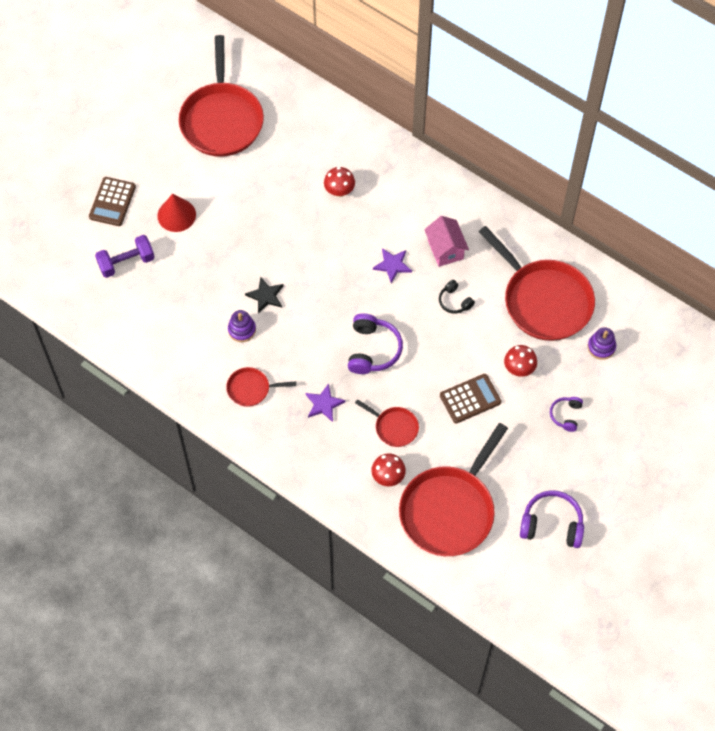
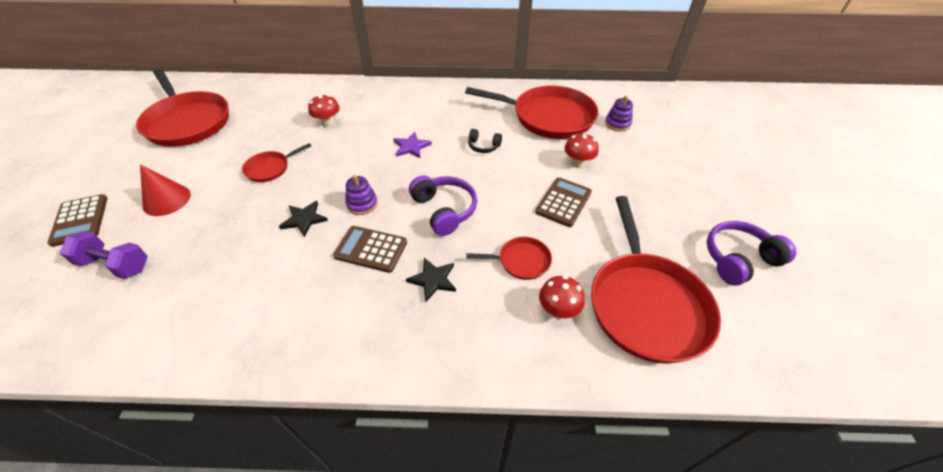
camera: 35 degrees left, 15 degrees down
purple dumbbell [95,235,155,278] -> purple dumbbell turned 75 degrees clockwise [60,231,148,279]
red pan [226,367,296,407] -> red pan moved to [242,143,311,182]
purple stacking toy [228,310,256,342] -> purple stacking toy moved to [345,175,378,215]
purple star [305,383,346,422] -> black star [406,258,456,302]
pink house [424,216,469,267] -> none
purple headphones [550,397,583,432] -> none
none -> brown calculator [333,226,407,273]

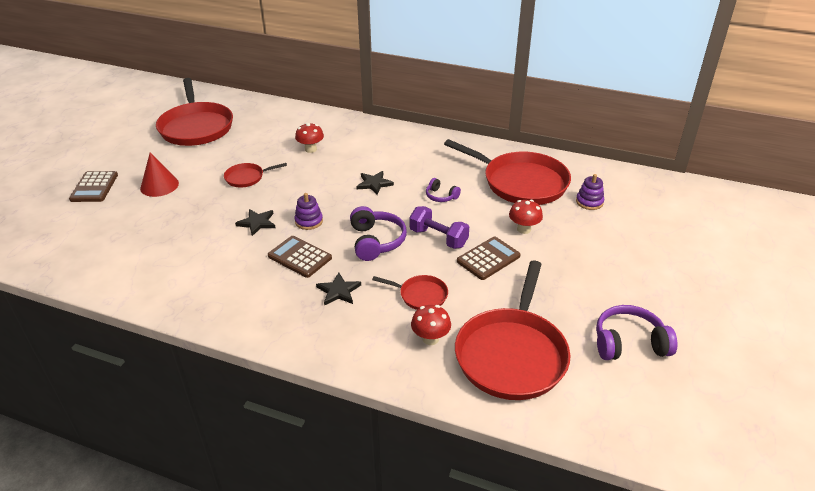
camera: 20 degrees right, 10 degrees down
purple dumbbell [60,231,148,279] -> purple dumbbell moved to [409,206,469,249]
purple star [394,132,432,158] -> black star [356,171,394,195]
black headphones [468,129,502,153] -> purple headphones [426,178,461,202]

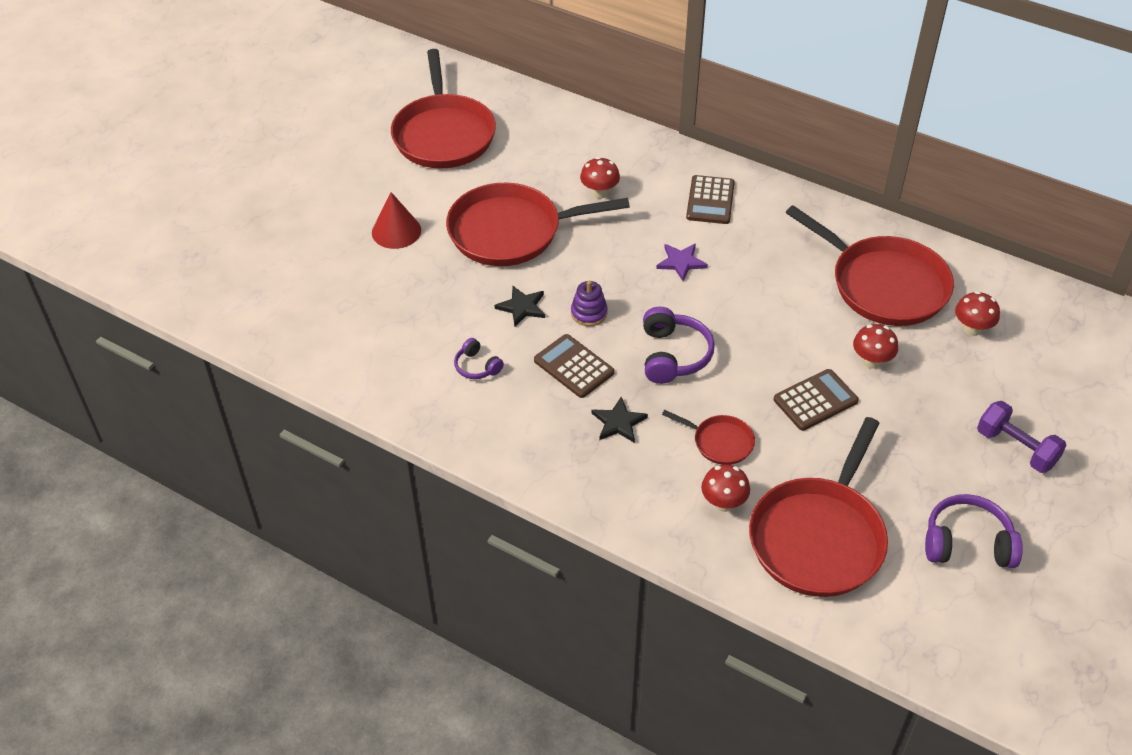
camera: 10 degrees right, 10 degrees up
brown calculator [69,171,118,202] -> brown calculator moved to [686,175,735,224]
red pan [224,163,287,187] -> red pan [446,183,630,266], size x2.15
black star [356,171,394,195] -> purple star [656,244,708,281]
purple dumbbell [409,206,469,249] -> purple dumbbell moved to [977,401,1066,473]
purple headphones [426,178,461,202] -> purple headphones moved to [454,338,504,379]
purple stacking toy [576,174,604,210] -> red mushroom [955,291,1000,336]

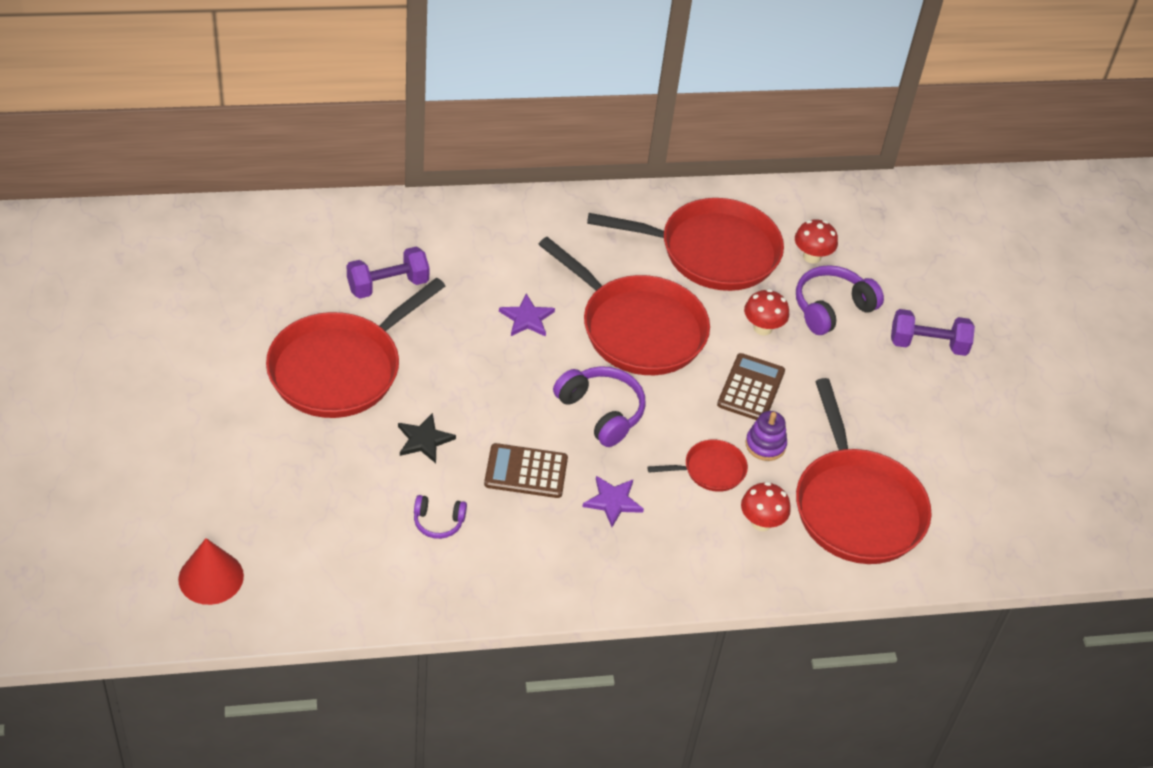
camera: 45 degrees left, 0 degrees up
red cone [372,192,421,249] -> red cone moved to [178,538,244,605]
red pan [391,49,496,168] -> red pan moved to [538,237,710,375]
purple stacking toy [571,280,608,326] -> purple stacking toy moved to [745,411,787,461]
red mushroom [580,157,620,199] -> purple dumbbell [347,247,430,299]
black star [592,397,648,443] -> purple star [582,476,644,527]
brown calculator [686,175,735,224] -> none
purple headphones [925,494,1023,568] -> purple headphones moved to [796,265,884,335]

